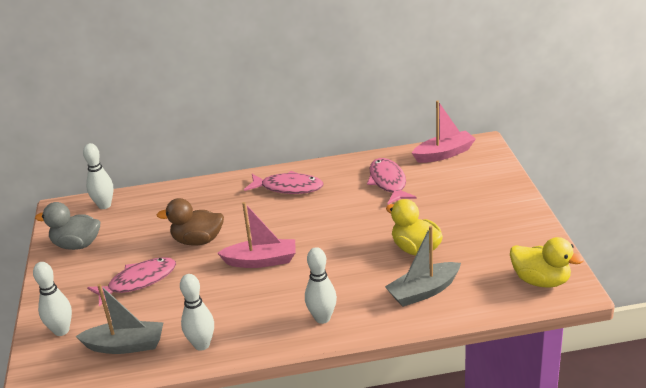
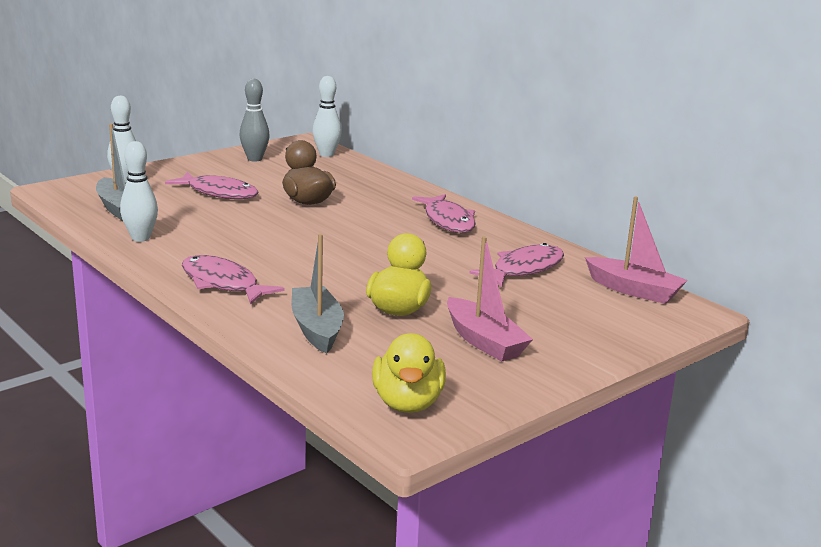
camera: 55 degrees right, 10 degrees down
grey duck [35,202,100,250] -> grey bowling pin [240,79,270,162]
pink boat [217,202,296,268] -> pink boat moved to [447,236,533,361]
white bowling pin [305,247,337,324] -> pink fish [182,255,284,305]
grey boat [385,226,461,307] -> grey boat turned 45 degrees clockwise [292,234,344,354]

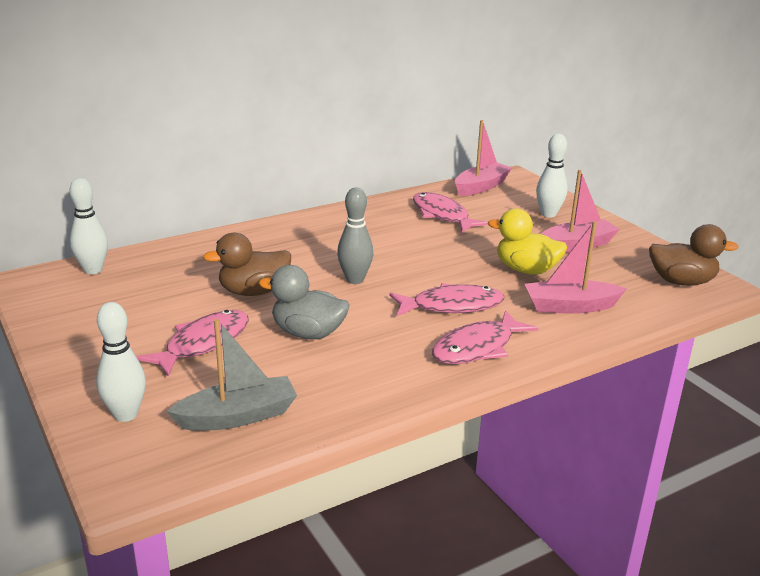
camera: 80 degrees left, 5 degrees up
white bowling pin [120,141,158,242] -> white bowling pin moved to [536,134,568,218]
grey bowling pin [240,79,270,162] -> grey bowling pin moved to [337,188,373,284]
grey boat [292,234,344,354] -> pink boat [525,221,627,313]
yellow duck [372,333,446,413] -> brown duck [649,224,739,286]
pink fish [412,194,476,233] -> pink fish moved to [389,283,504,316]
none -> grey duck [259,265,350,339]

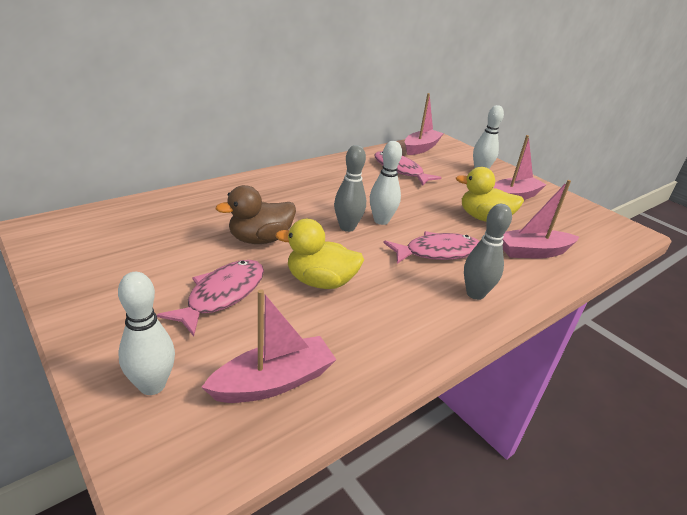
camera: 10 degrees left, 5 degrees up
white bowling pin [70,178,108,274] -> white bowling pin moved to [370,141,402,225]
grey boat [167,319,297,431] -> pink boat [201,289,337,403]
grey duck [259,265,350,339] -> yellow duck [275,219,364,289]
pink fish [432,310,538,364] -> grey bowling pin [464,204,512,300]
brown duck [649,224,739,286] -> none

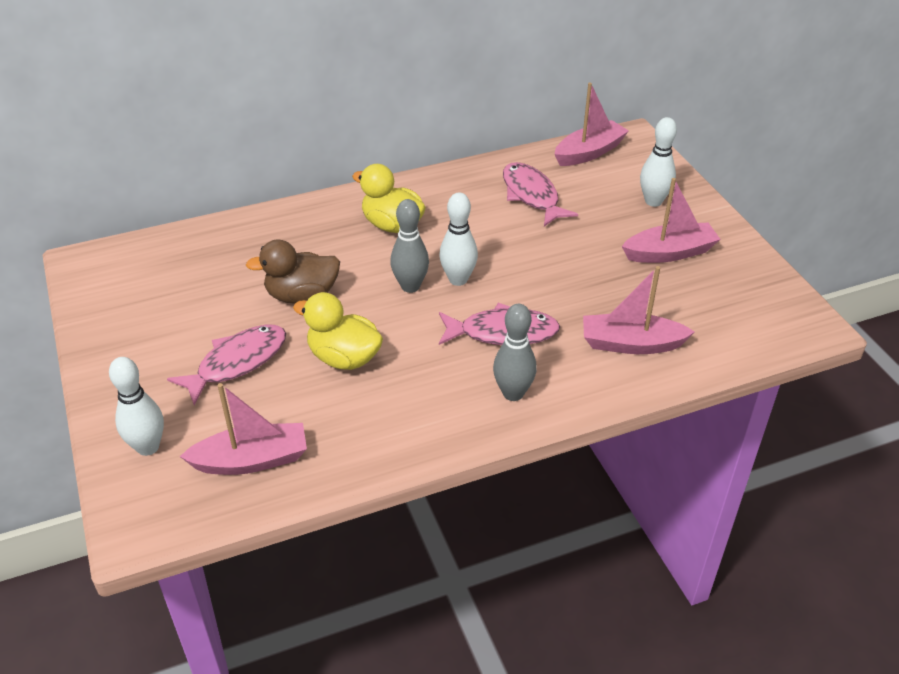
camera: 20 degrees right, 10 degrees up
yellow duck [456,167,524,222] -> yellow duck moved to [352,164,426,233]

